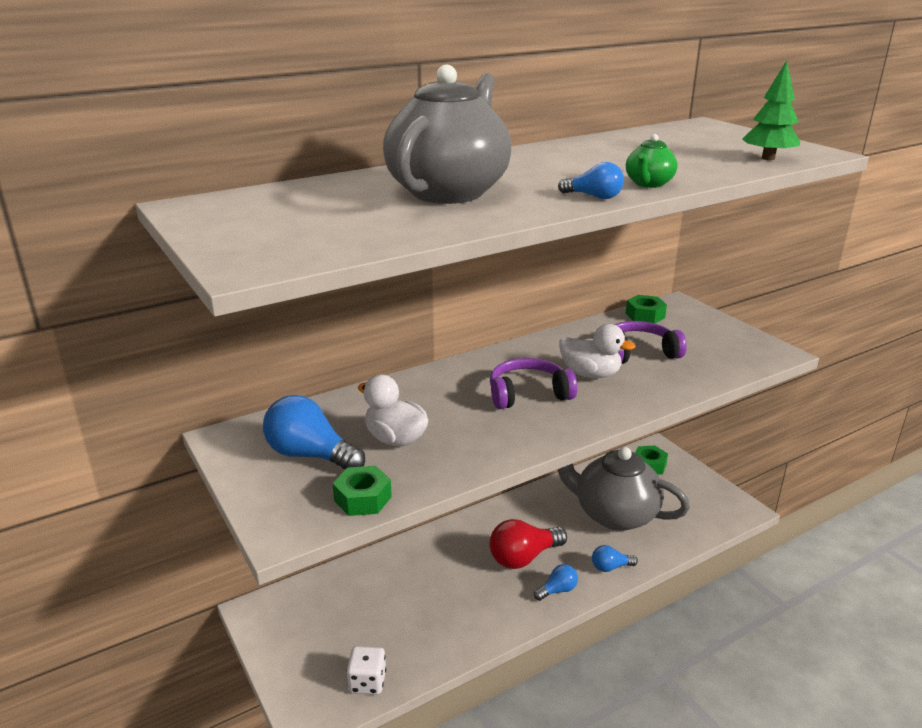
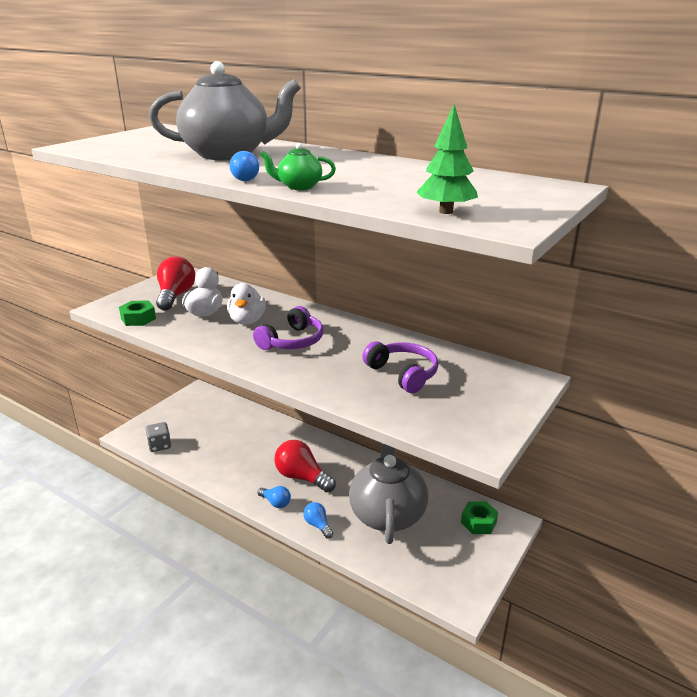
camera: 65 degrees right, 0 degrees up
blue light bulb [263,395,365,469] -> red light bulb [156,257,195,311]
white dice [347,646,386,695] -> grey dice [145,422,171,452]
purple headphones [490,358,577,409] -> purple headphones turned 75 degrees clockwise [253,306,323,350]
white duck [559,324,636,378] -> white duck moved to [227,283,266,325]
green nut [626,295,667,323] -> none

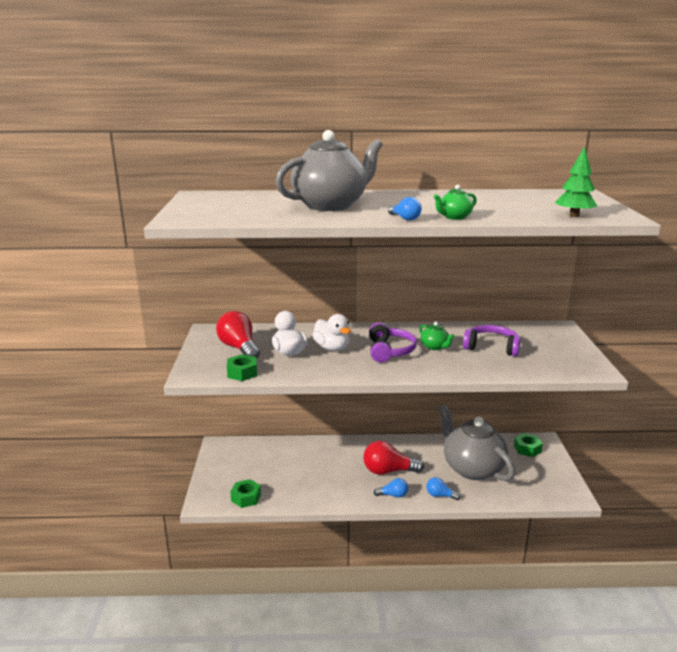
camera: 35 degrees left, 5 degrees down
grey dice [145,422,171,452] -> green nut [230,479,261,508]
none -> green teapot [419,322,454,350]

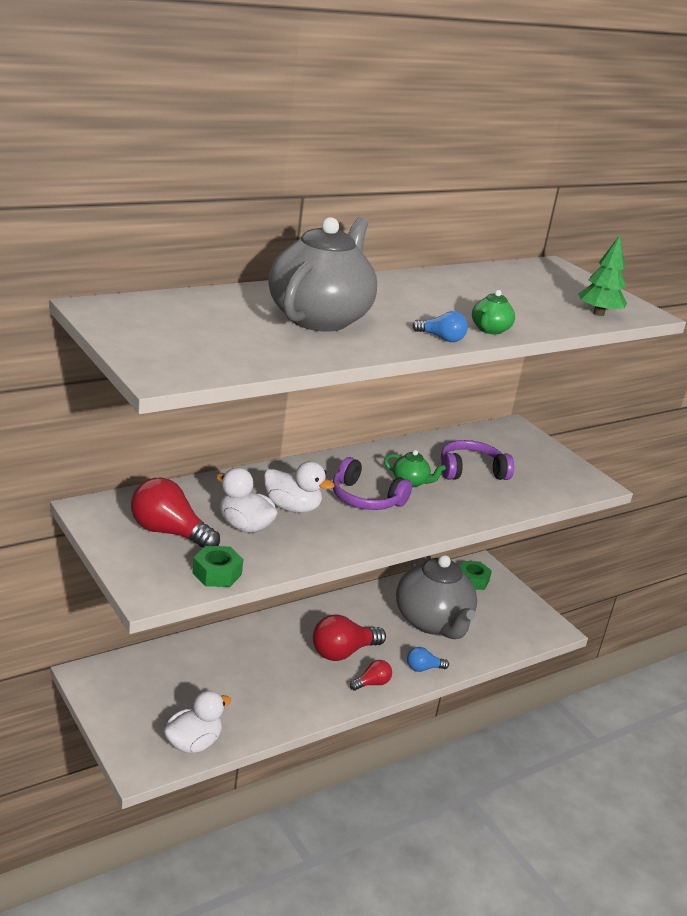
camera: 35 degrees left, 5 degrees up
green nut [230,479,261,508] -> white duck [164,690,231,754]
purple headphones [369,322,417,363] -> purple headphones turned 150 degrees clockwise [333,457,412,510]
blue light bulb [374,478,408,498] -> red light bulb [350,660,392,691]
grey teapot [439,404,515,481] -> grey teapot turned 135 degrees counterclockwise [396,555,477,639]

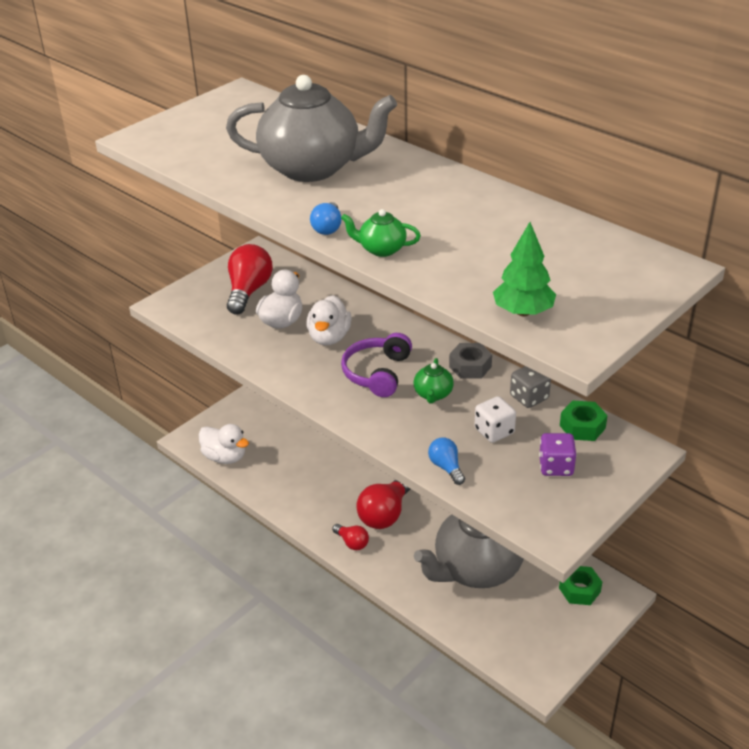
camera: 80 degrees right, 10 degrees up
green nut [192,546,243,587] -> green nut moved to [560,400,608,441]
red light bulb [313,614,386,661] -> red light bulb turned 105 degrees counterclockwise [357,480,410,529]
blue light bulb [407,647,449,672] -> blue light bulb moved to [428,438,465,485]
purple headphones [441,440,514,480] -> white dice [474,396,516,443]
none -> grey nut [449,343,492,378]
none -> grey dice [510,366,551,408]
none -> purple dice [539,433,577,476]

